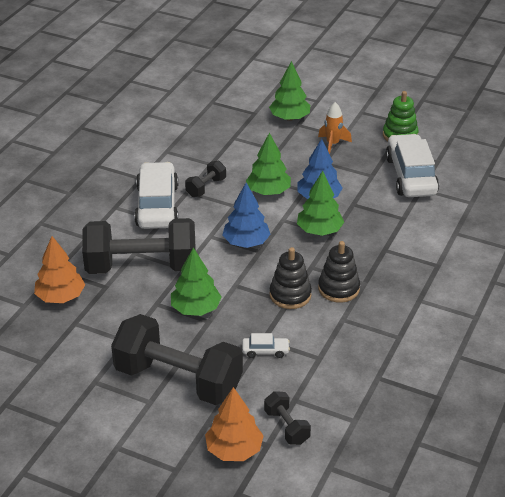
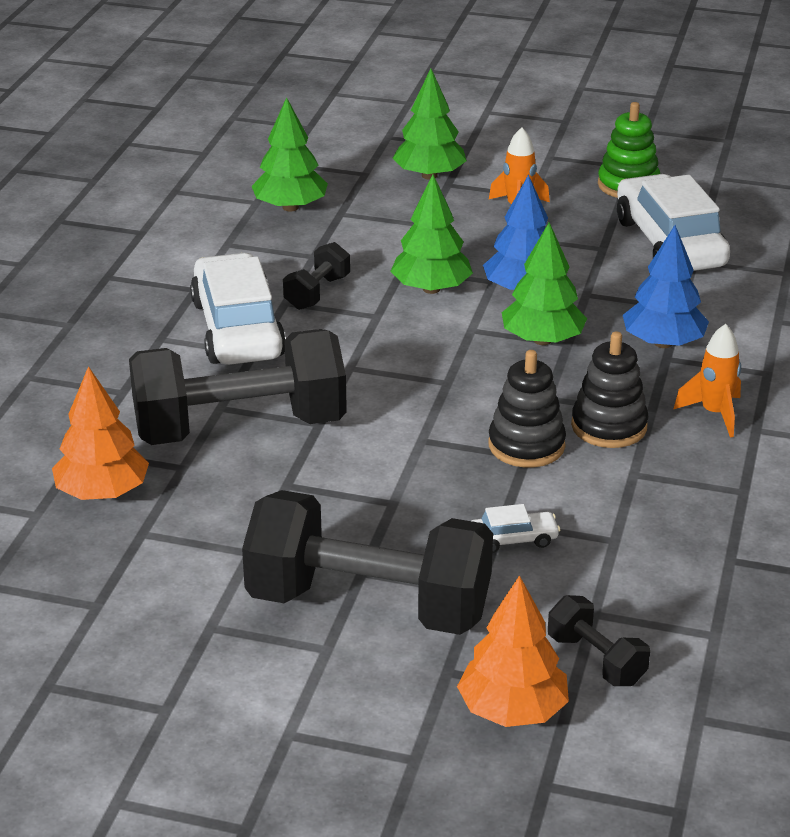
camera: 10 degrees left, 5 degrees down
green tree [171,247,222,316] -> green tree moved to [252,97,328,212]
blue tree [222,183,271,248] -> blue tree moved to [623,225,709,348]
none -> orange rocket [673,324,741,438]

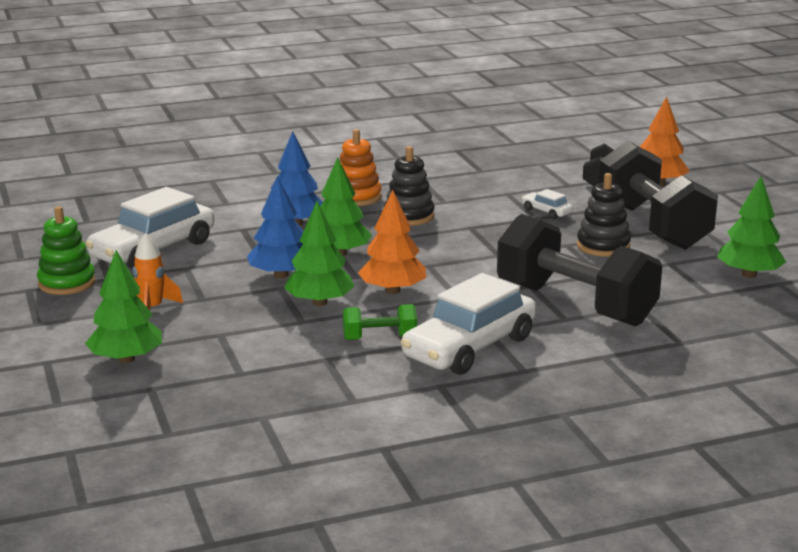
camera: 125 degrees left, 10 degrees down
orange tree [52,366,149,500] -> orange tree moved to [358,190,426,294]
green tree [252,97,328,212] -> green tree moved to [717,176,786,278]
black dumbbell [283,242,350,310] -> green dumbbell [343,304,417,340]
black stacking toy [488,350,566,468] -> black stacking toy moved to [577,173,631,257]
orange rocket [673,324,741,438] -> orange stacking toy [340,129,382,206]

